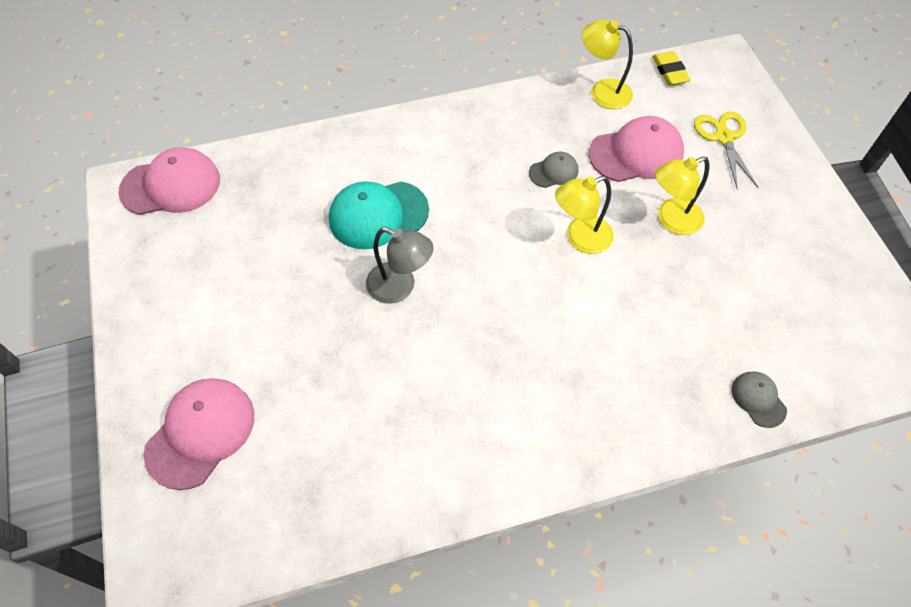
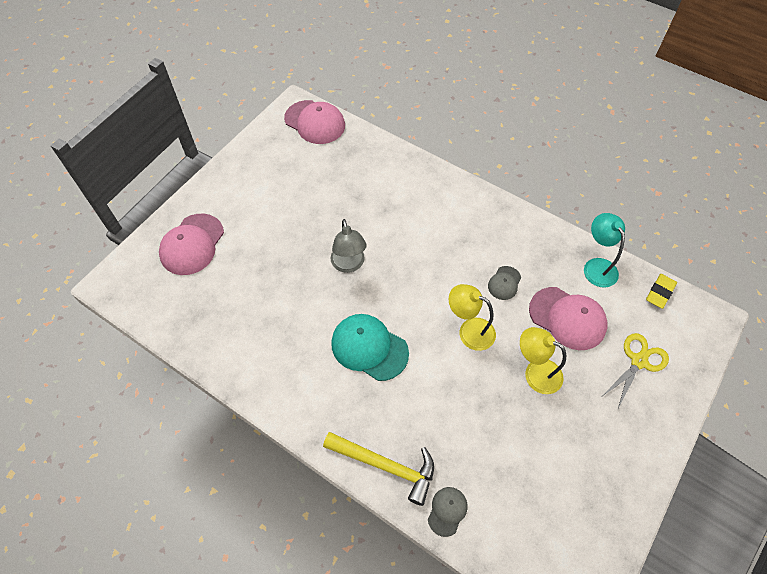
camera: 50 degrees right, 0 degrees up
pink cap [144,378,254,490] -> pink cap turned 120 degrees clockwise [159,214,224,275]
turquoise cap [329,181,429,249] -> turquoise cap moved to [331,314,409,381]
grey cap [529,152,578,188] -> grey cap turned 90 degrees clockwise [488,266,521,300]
yellow lamp [582,20,633,109] -> turquoise lamp [584,213,625,288]
none -> yellow hammer [323,432,434,506]

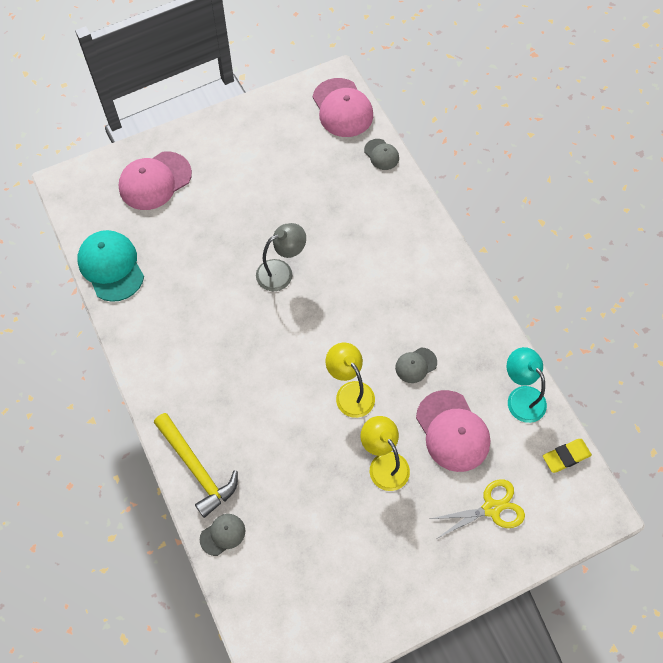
camera: 30 degrees right, 5 degrees up
grey lamp [331,219,367,273] -> grey lamp turned 135 degrees counterclockwise [256,223,306,291]
turquoise cap [331,314,409,381] -> turquoise cap moved to [77,230,144,302]
turquoise lamp [584,213,625,288] -> turquoise lamp turned 45 degrees counterclockwise [507,347,547,423]
none -> grey cap [364,139,399,170]

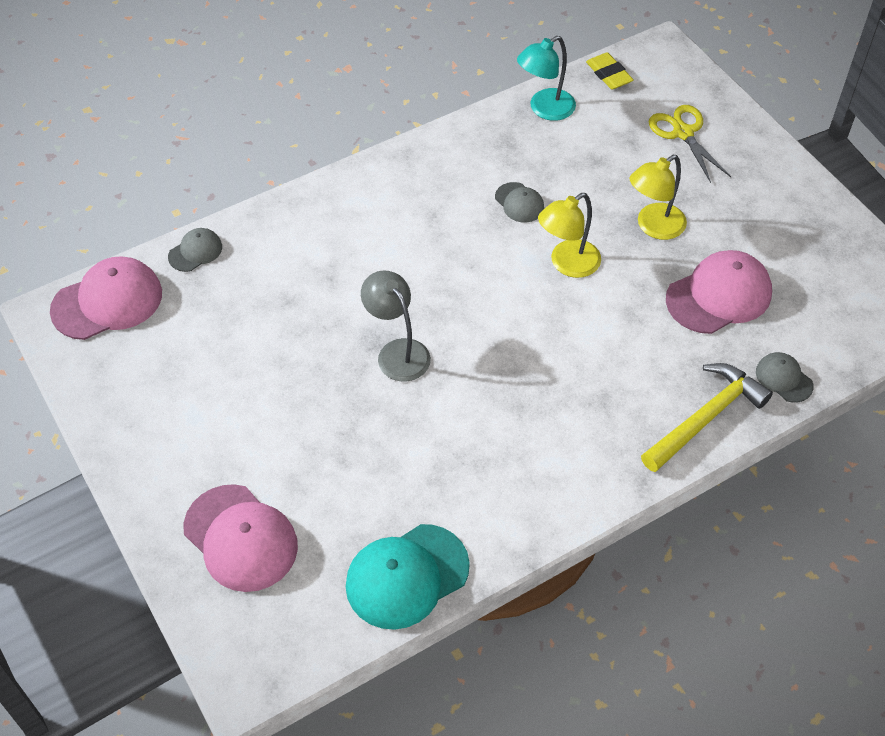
camera: 95 degrees left, 10 degrees down
pink cap [416,390,490,472] -> pink cap moved to [666,250,772,334]

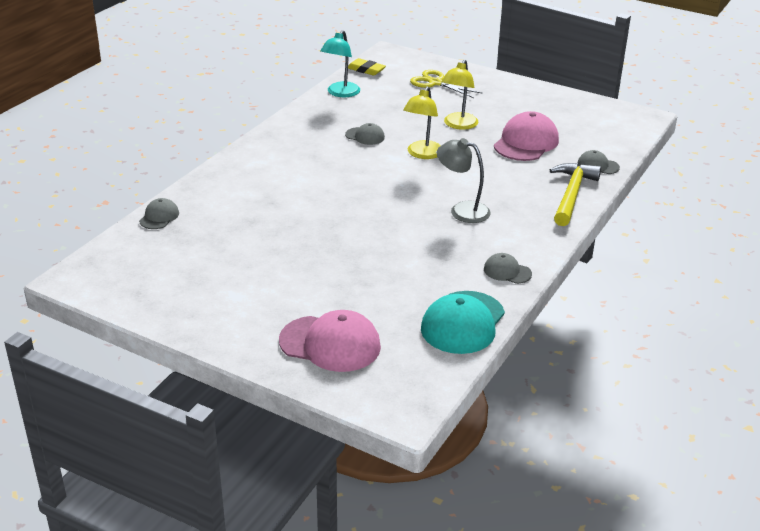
camera: 30 degrees left, 20 degrees down
pink cap [50,257,162,340] -> none
grey lamp [361,270,431,382] -> grey lamp moved to [437,138,491,223]
none -> grey cap [484,253,532,284]

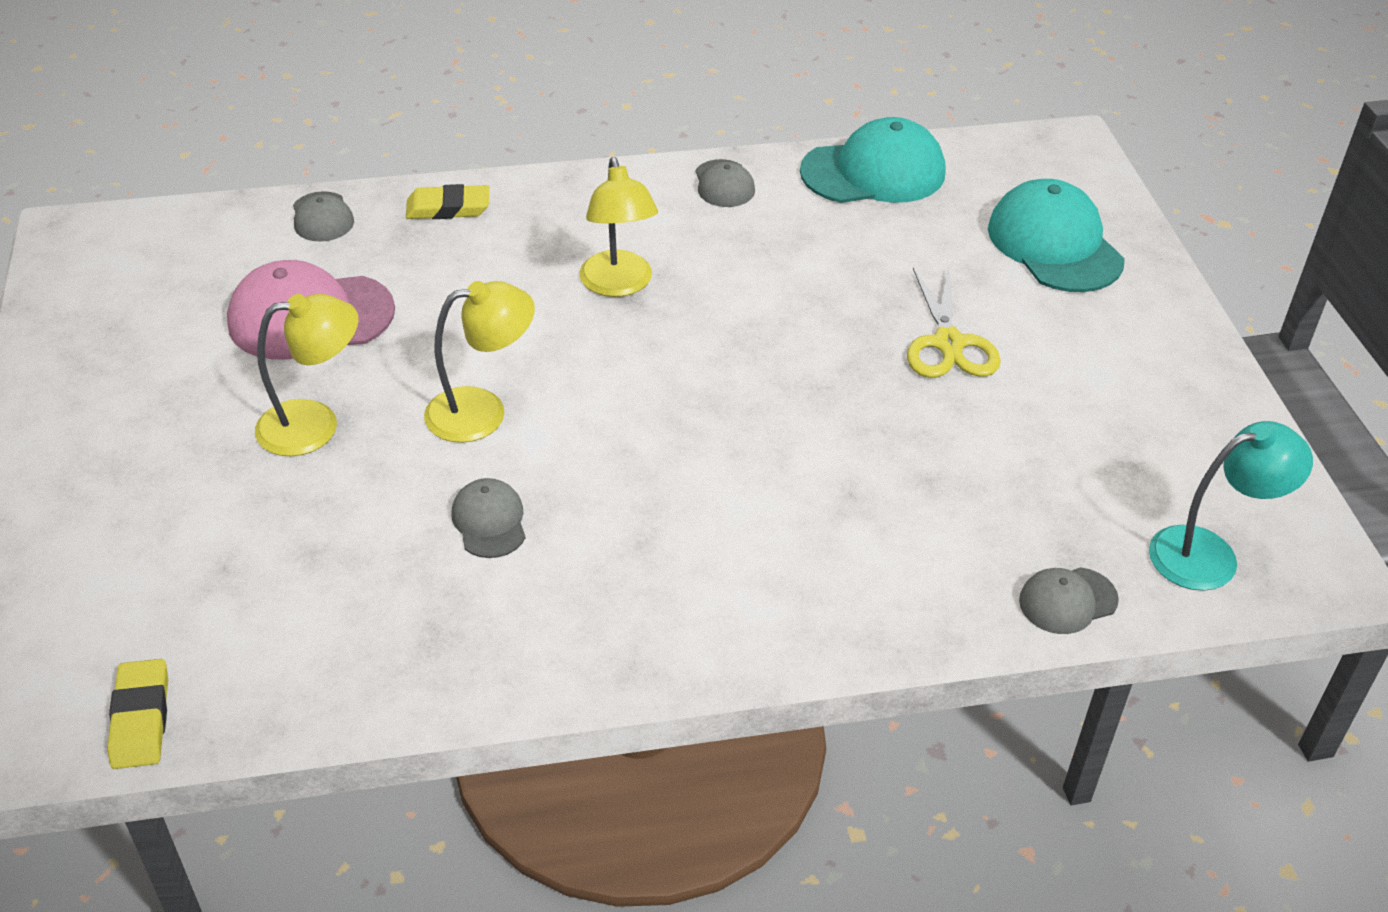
camera: 130 degrees left, 10 degrees up
pink cap [279,310,381,372] -> turquoise cap [988,179,1125,292]
turquoise lamp [321,30,360,97] -> turquoise lamp moved to [1149,421,1313,591]
yellow scissors [410,70,483,98] -> yellow scissors moved to [907,266,1001,378]
grey lamp [437,138,491,223] -> yellow lamp [580,157,658,297]
yellow hammer [550,163,601,226] -> yellow eraser [406,184,489,219]

